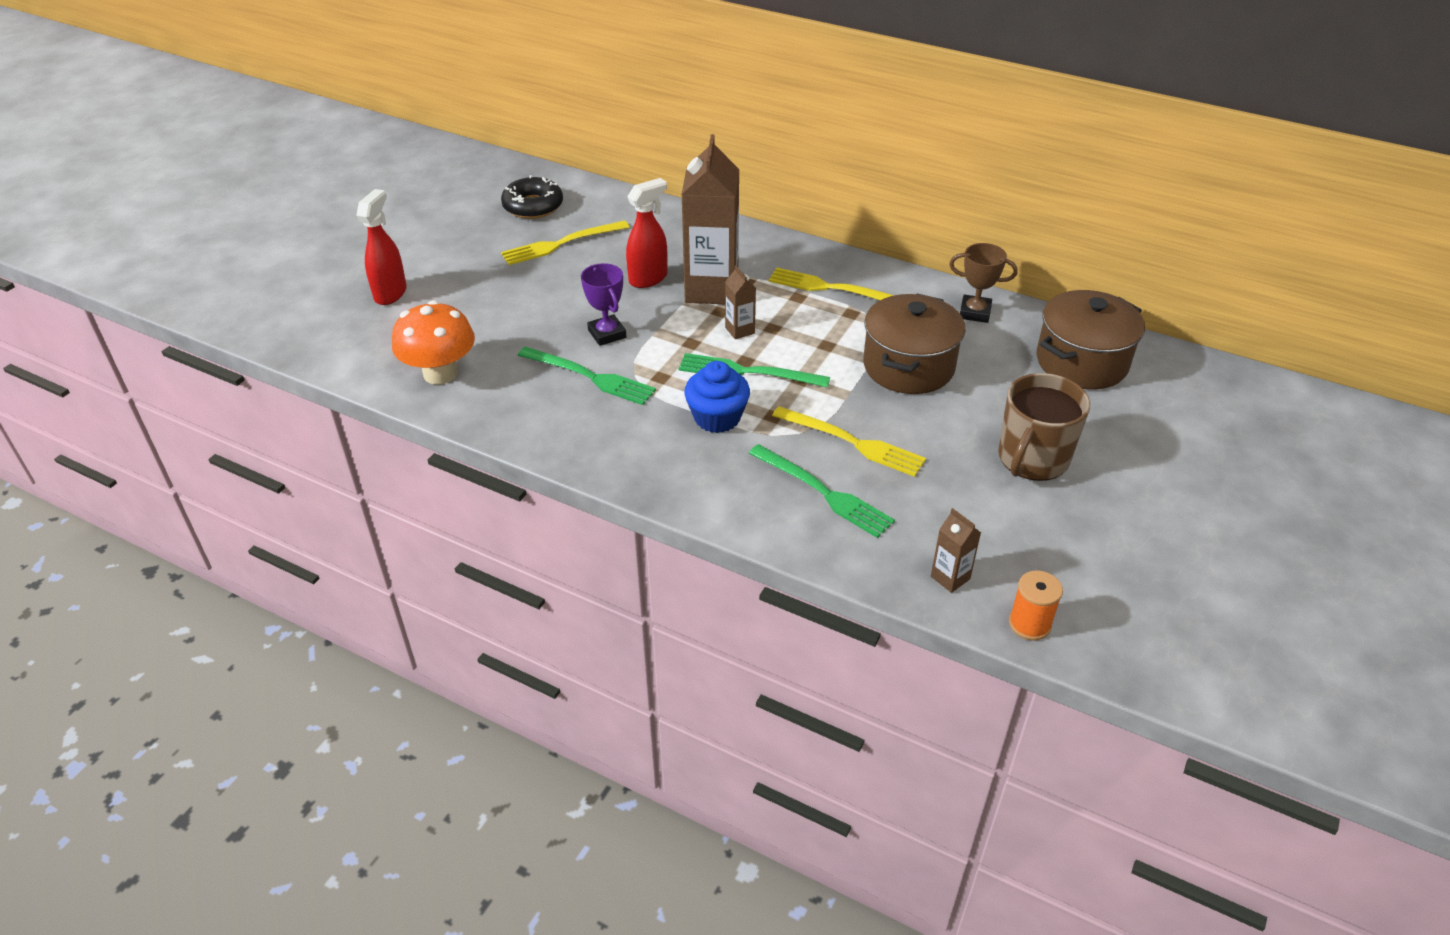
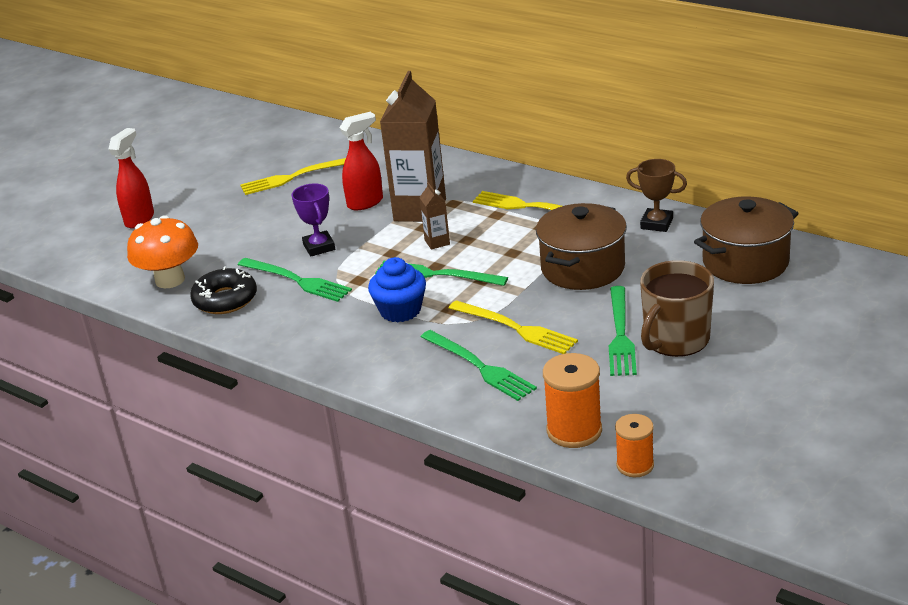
camera: 10 degrees right, 10 degrees down
black donut [501,175,563,219] -> black donut moved to [190,266,257,314]
brown carton [931,508,981,593] -> orange spool [543,353,602,448]
none -> green fork [609,286,637,376]

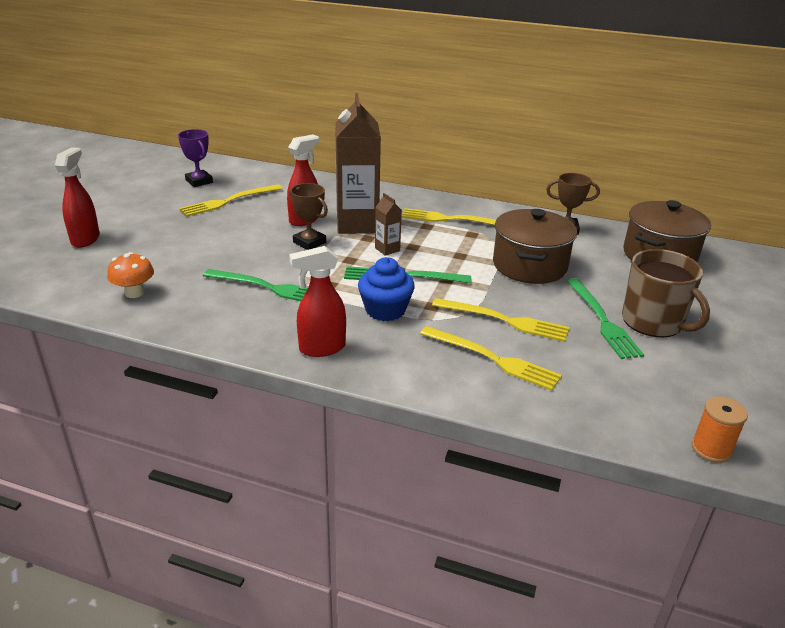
camera: 20 degrees left, 0 degrees up
orange mushroom [127,215,198,288] -> orange mushroom [107,252,154,298], size x0.62
black donut [190,266,257,314] -> none
purple trophy [291,184,335,257] -> purple trophy moved to [178,129,213,187]
green fork [421,330,537,401] -> yellow fork [420,326,562,391]
orange spool [543,353,602,448] -> none
brown mug [640,260,714,357] -> brown mug turned 60 degrees counterclockwise [622,249,710,338]
none -> brown trophy [289,183,328,250]
none -> red spray bottle [289,246,346,357]

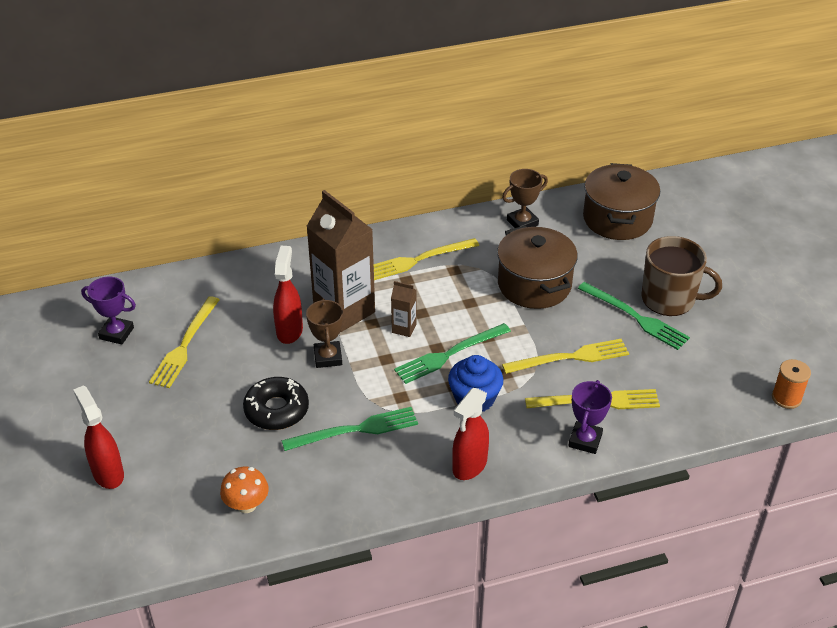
camera: 35 degrees left, 10 degrees up
brown trophy [289,183,328,250] -> brown trophy turned 75 degrees clockwise [306,299,343,368]
none -> black donut [243,377,309,430]
none -> purple trophy [568,380,612,454]

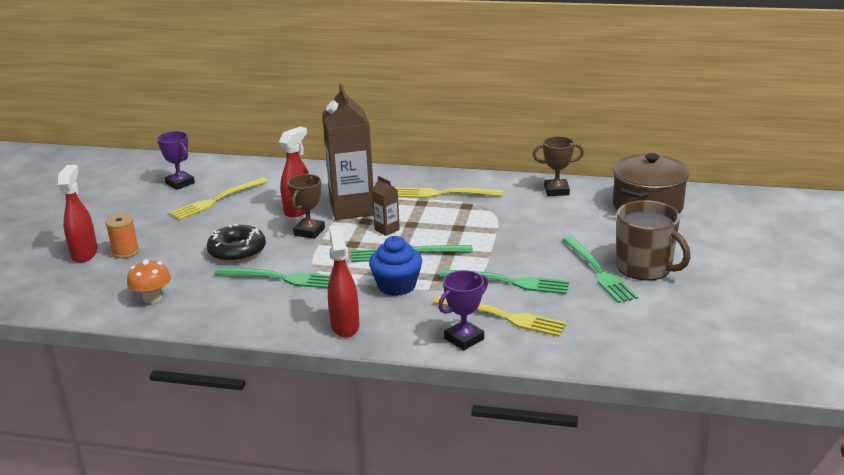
camera: 30 degrees right, 15 degrees down
red spray bottle [452,388,489,480] -> red spray bottle turned 105 degrees clockwise [328,225,360,337]
brown pot [497,226,578,309] -> none
yellow fork [502,339,629,374] -> green fork [440,269,569,294]
orange spool [772,359,811,409] -> orange spool moved to [105,214,139,259]

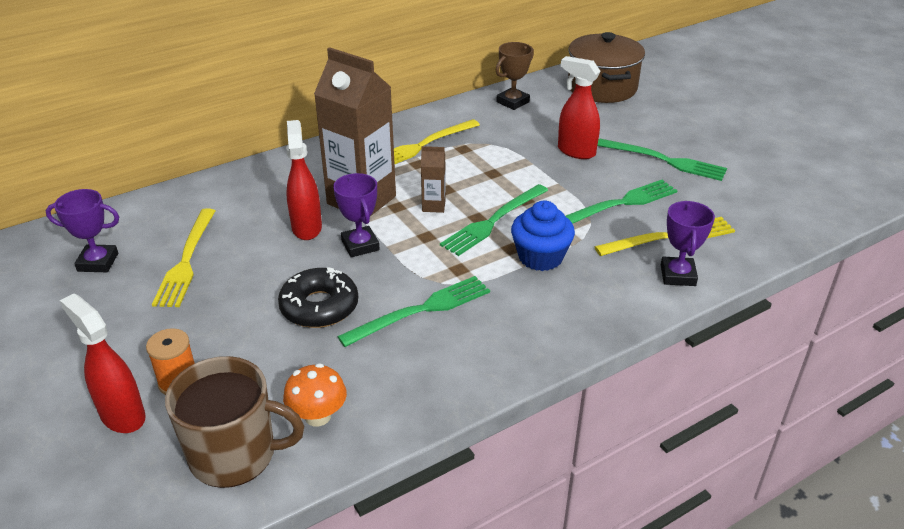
camera: 45 degrees left, 10 degrees up
brown trophy [288,174,325,239] -> purple trophy [333,173,380,257]
red spray bottle [328,225,360,337] -> red spray bottle moved to [558,56,600,159]
brown mug [616,200,691,281] -> brown mug moved to [165,356,304,488]

